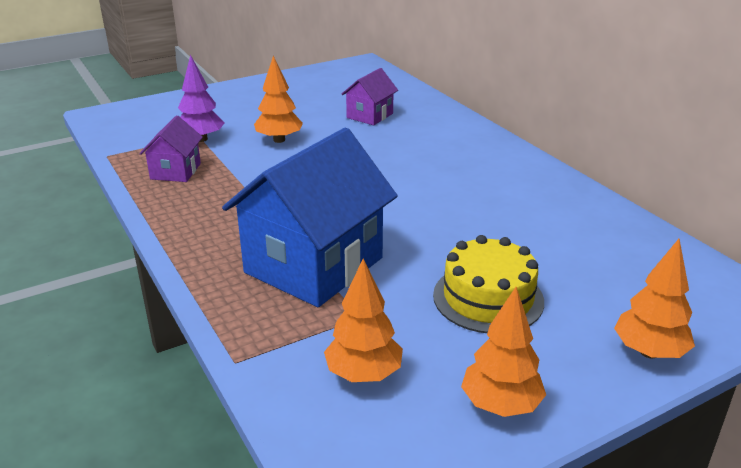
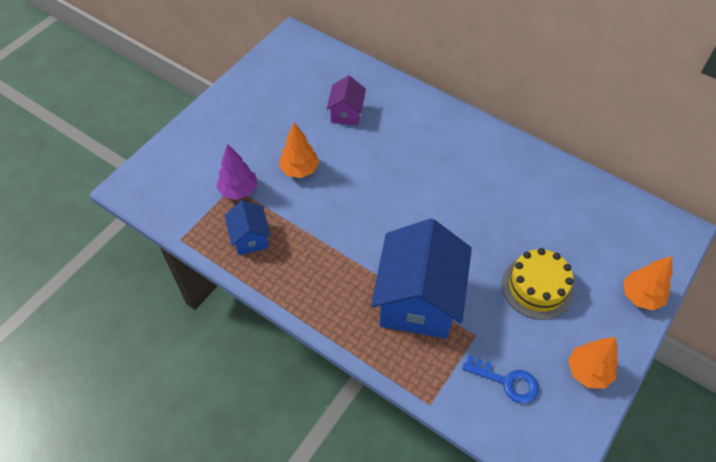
camera: 25 degrees left, 25 degrees up
purple house [139,115,203,182] -> blue house [225,200,271,255]
orange tree [324,258,403,382] -> blue key [462,354,539,404]

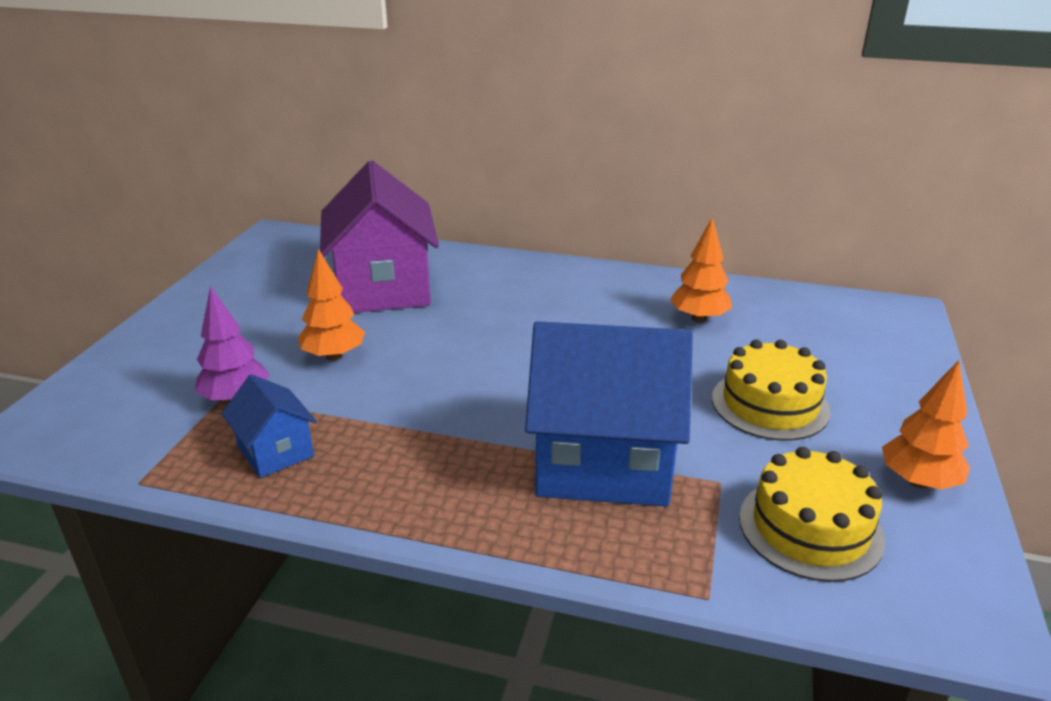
camera: 20 degrees left, 25 degrees down
purple house [326,75,366,125] -> purple house [320,161,439,313], size x2.06
blue house [371,218,472,339] -> blue house turned 75 degrees counterclockwise [525,321,693,507]
blue key [462,354,539,404] -> yellow cake [739,447,885,582]
orange tree [623,256,672,310] -> orange tree moved to [670,217,732,323]

